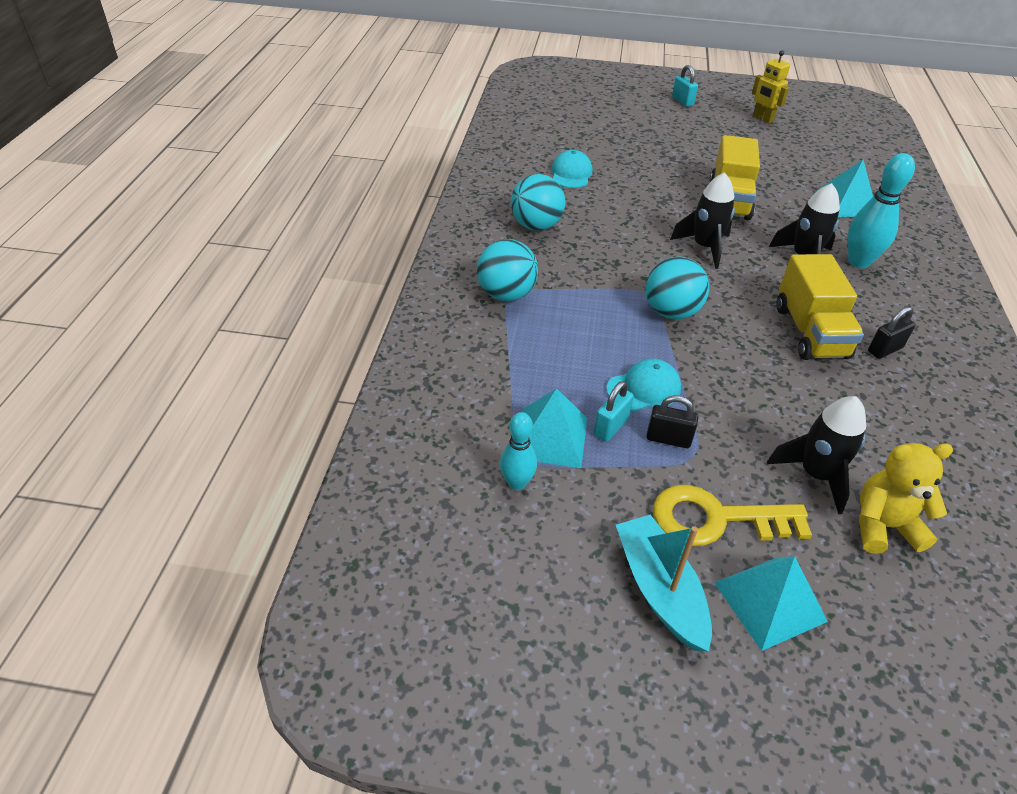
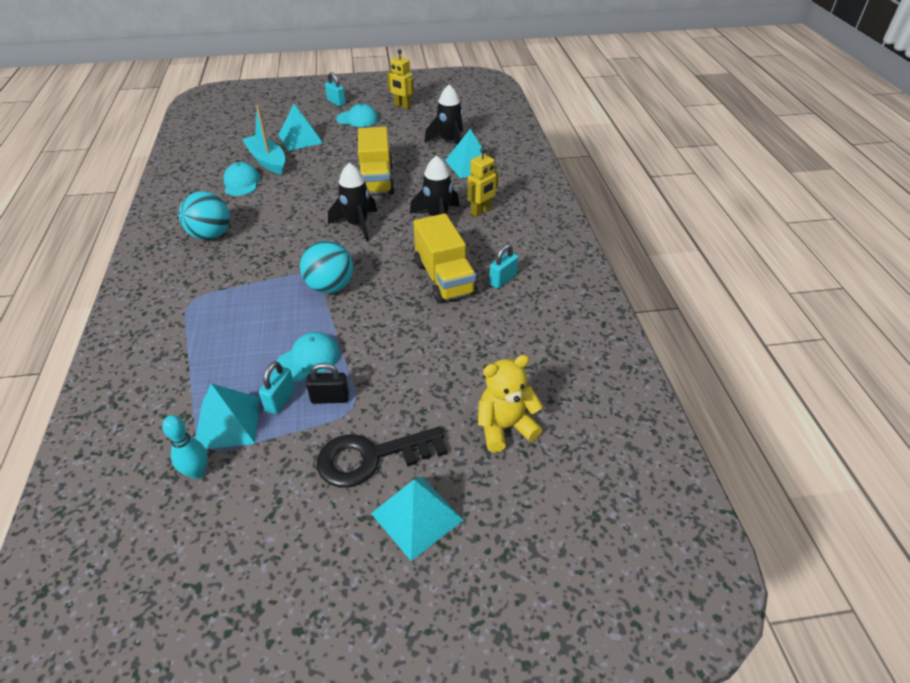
camera: 15 degrees left, 0 degrees up
turquoise ball [477,239,538,301] -> none
turquoise boat [616,515,712,652] -> turquoise boat moved to [242,105,285,175]
yellow key [653,485,812,546] -> black key [317,427,448,488]
black rocket [767,396,866,514] -> black rocket moved to [425,84,463,145]
turquoise bowling pin [848,153,915,268] -> yellow robot [467,148,499,217]
black padlock [868,307,916,359] -> turquoise padlock [489,244,518,289]
none -> turquoise pyramid [279,104,323,151]
none -> turquoise cap [336,104,378,127]

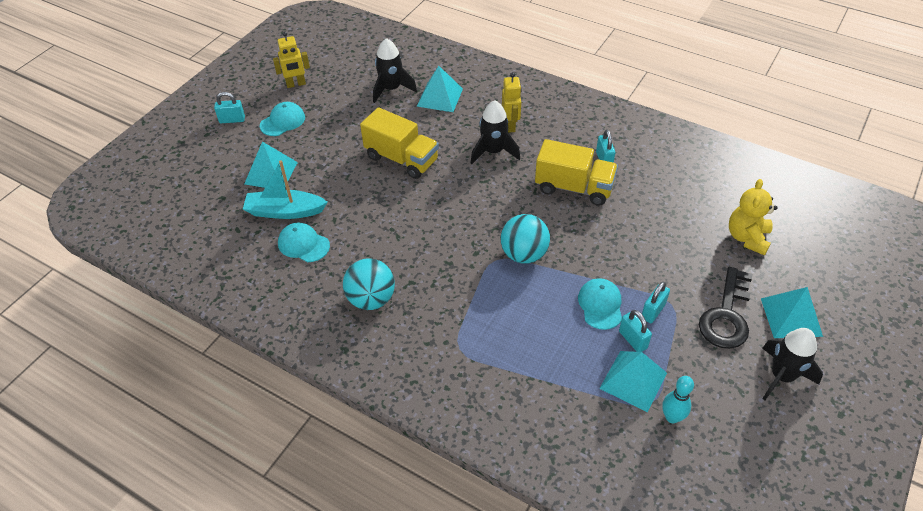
camera: 50 degrees left, 5 degrees up
black padlock [306,363,349,404] -> turquoise padlock [642,281,670,323]
black rocket [328,163,377,241] -> black rocket moved to [762,328,823,400]

